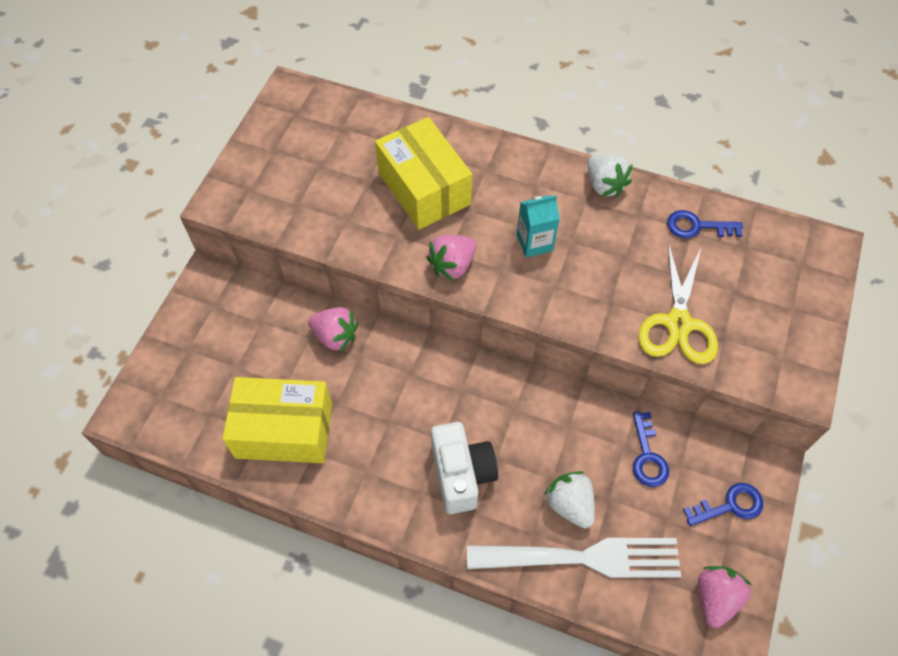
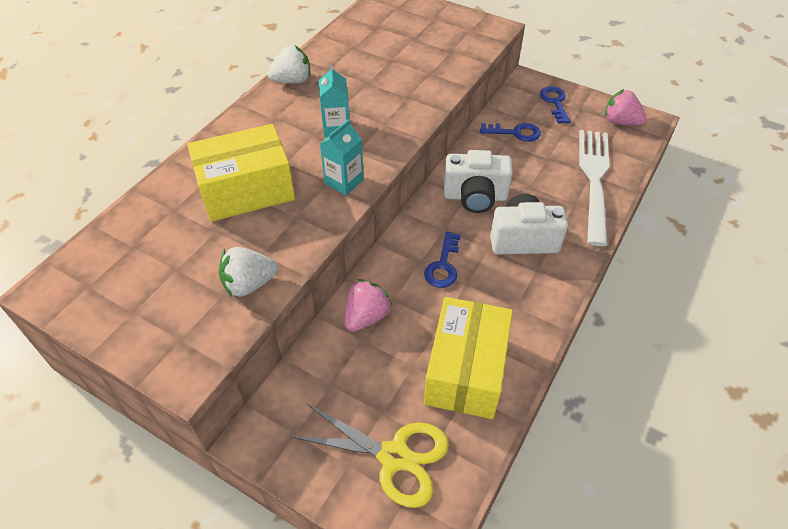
camera: 80 degrees left, 10 degrees down
pink strawberry [426,235,476,281] -> turquoise carton [320,119,364,195]
white strawberry [544,471,595,528] -> white strawberry moved to [219,247,278,297]
yellow scissors [638,243,718,364] -> yellow scissors moved to [289,403,449,508]
blue key [667,210,743,238] -> blue key moved to [424,231,461,288]
none -> white camera [444,150,513,213]

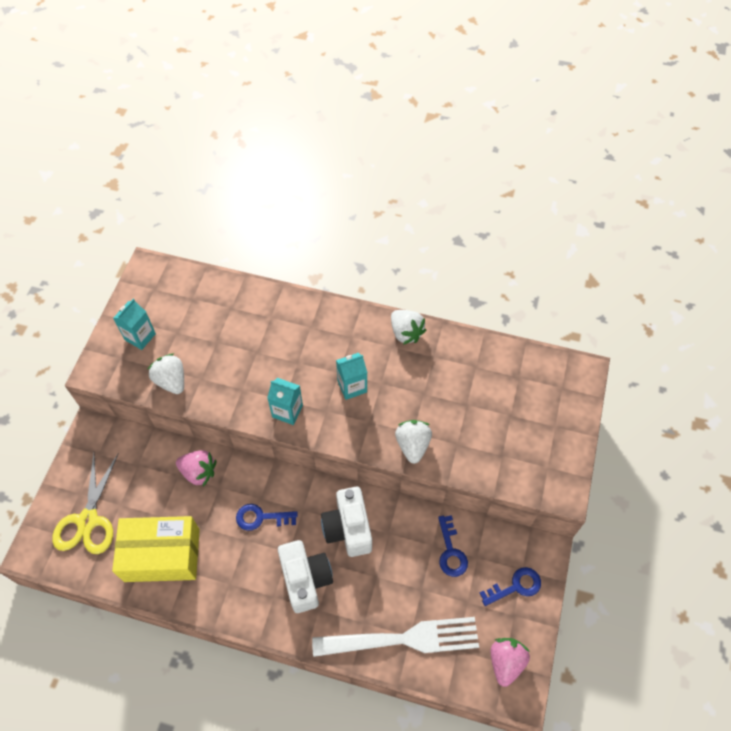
camera: 75 degrees right, 10 degrees up
yellow box [187,124,295,222] -> none
none -> turquoise carton [113,299,156,350]
none -> white strawberry [395,420,432,464]

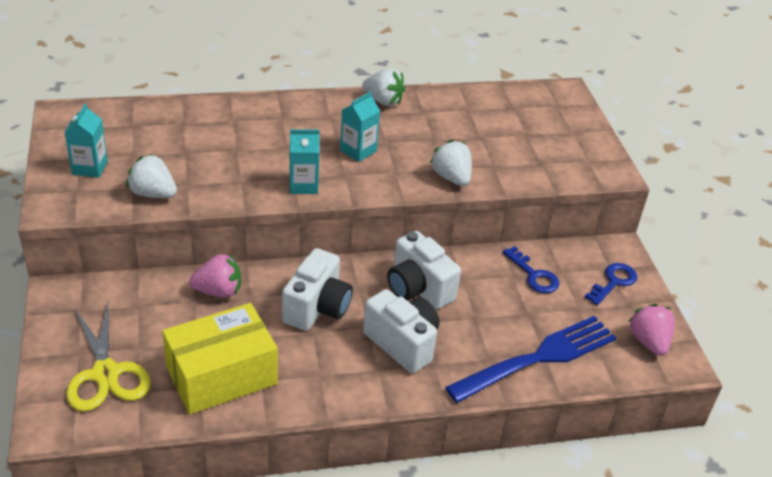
camera: 30 degrees left, 20 degrees down
blue key [236,504,298,531] -> white camera [282,248,353,331]
white fork [312,617,479,657] -> blue fork [445,316,616,403]

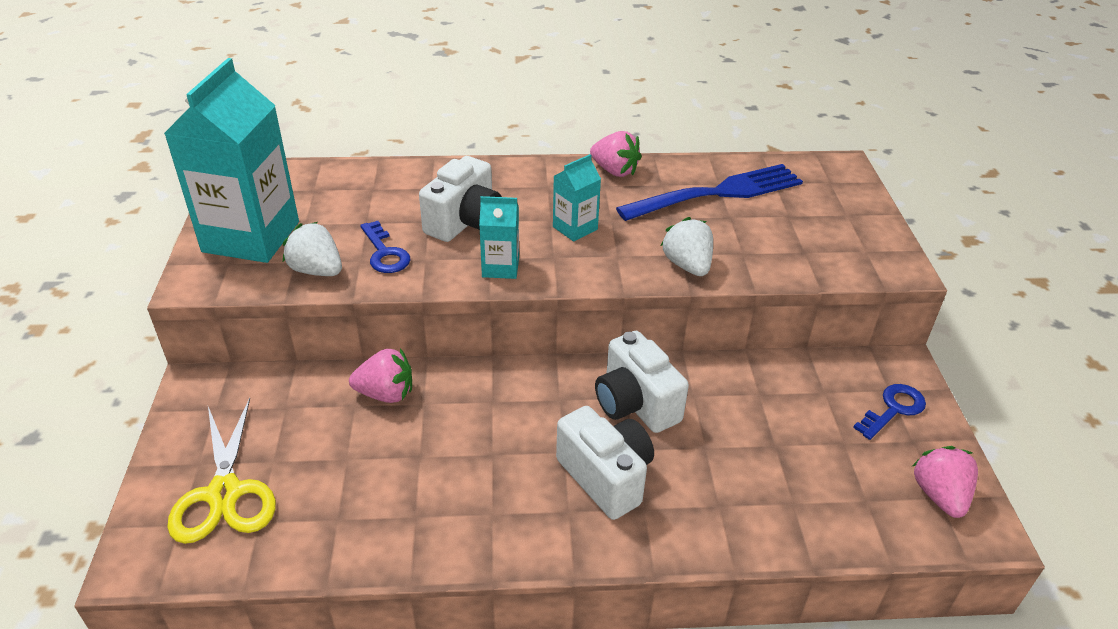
camera: 10 degrees right, 0 degrees up
turquoise carton [64,103,108,178] -> turquoise carton [164,58,299,263], size x2.15
yellow box [162,303,278,415] -> none
white camera [282,248,353,331] -> white camera moved to [419,156,502,242]
white strawberry [362,69,405,106] -> pink strawberry [590,131,642,177]
blue fork [445,316,616,403] -> blue fork moved to [616,164,803,221]
blue key [503,246,559,293] -> blue key moved to [360,221,411,273]

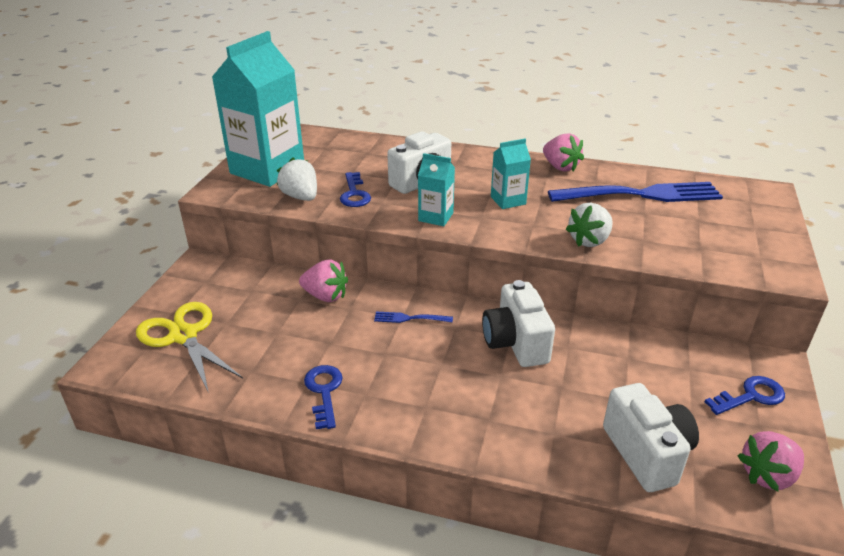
camera: 20 degrees right, 5 degrees down
yellow scissors [167,398,276,544] -> yellow scissors turned 135 degrees clockwise [136,302,243,393]
white camera [556,406,654,520] -> white camera moved to [603,383,699,492]
white strawberry [661,217,713,276] -> white strawberry turned 135 degrees counterclockwise [566,202,613,247]
pink strawberry [912,446,978,518] -> pink strawberry turned 135 degrees counterclockwise [738,431,804,491]
none -> blue key [304,365,343,429]
none -> blue fork [374,312,453,323]

